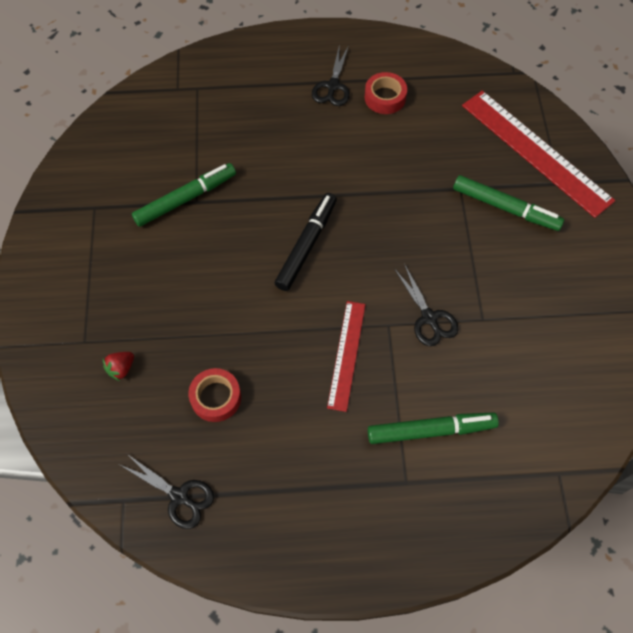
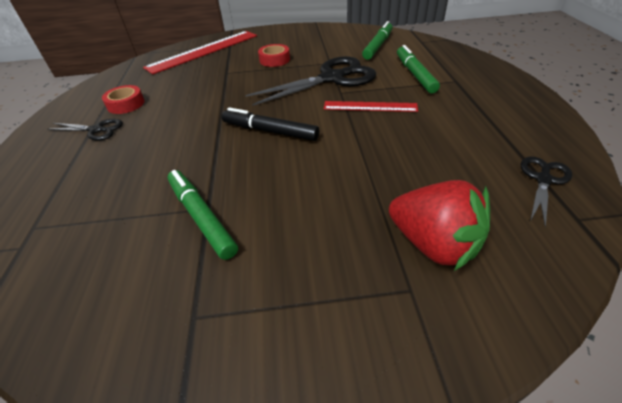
camera: 90 degrees left, 20 degrees down
red strawberry [103,352,134,381] -> red strawberry [389,180,490,271], size x2.44
red tape [188,368,241,422] -> red tape moved to [258,44,290,67]
black scissors [394,264,458,346] -> black scissors [246,56,376,106], size x1.95
green marker [453,175,564,231] -> green marker moved to [362,21,393,60]

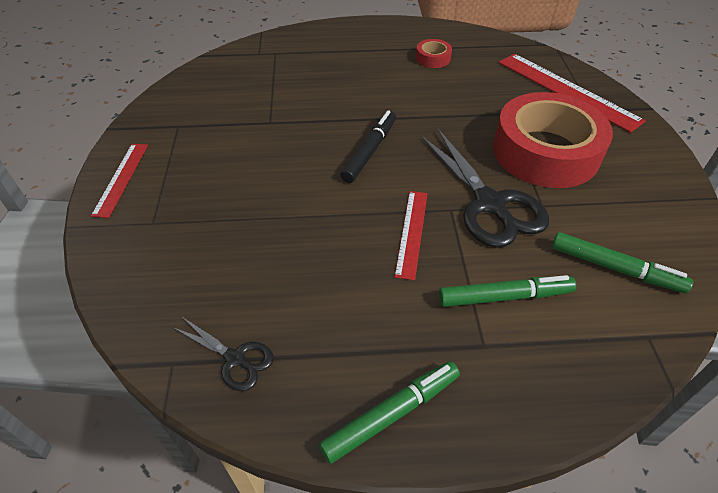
camera: 90 degrees right, 5 degrees up
black scissors [47,119,123,141] -> none
green marker [167,170,238,260] -> green marker moved to [319,361,460,464]
red tape [258,44,290,67] -> red tape [493,92,613,188], size x2.47
red strawberry [389,180,490,271] -> none
none -> red ruler [91,144,148,218]

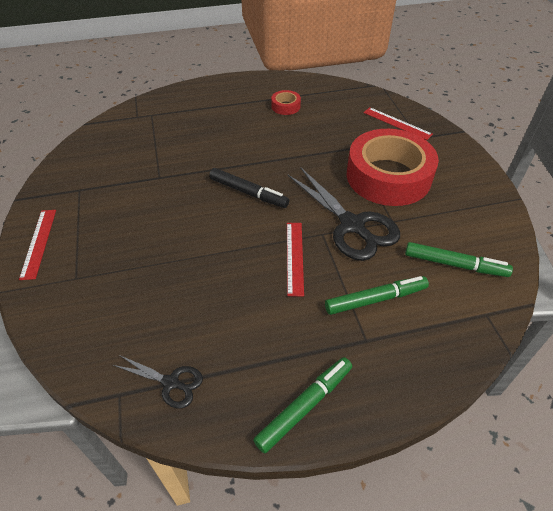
camera: 10 degrees left, 0 degrees up
black marker [340,110,396,183] -> black marker turned 105 degrees clockwise [209,168,289,208]
red ruler [499,54,646,133] -> red ruler [363,107,433,140], size x0.58

